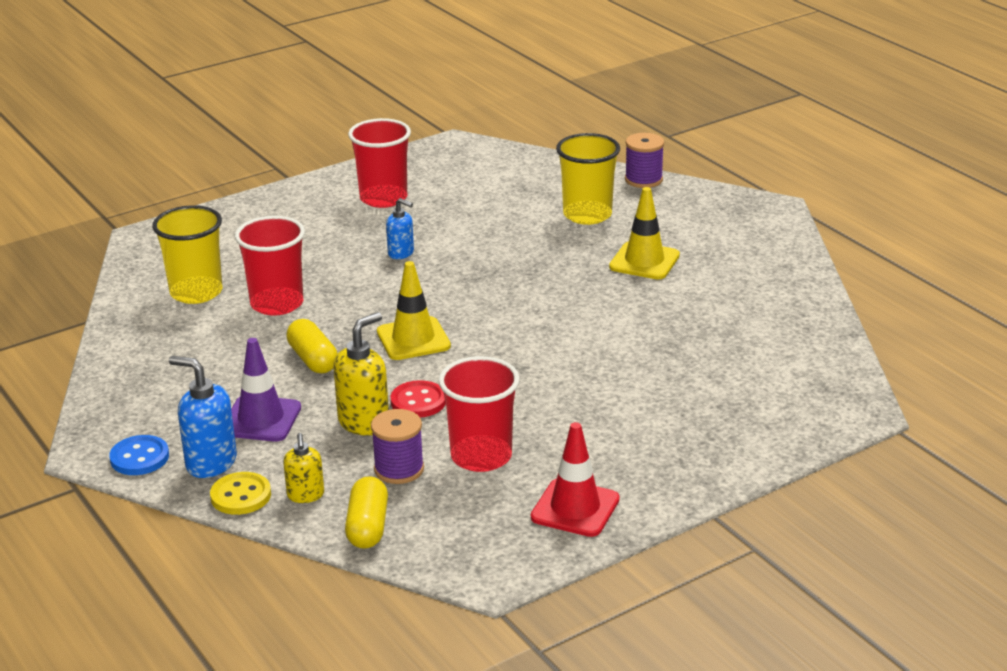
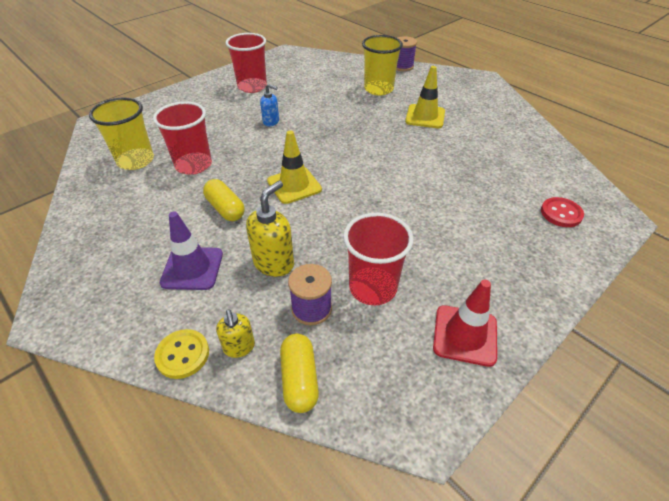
camera: 10 degrees left, 15 degrees up
blue button [109,435,169,475] -> none
blue soap dispenser [169,356,237,478] -> none
red button [390,380,446,418] -> red button moved to [541,197,584,227]

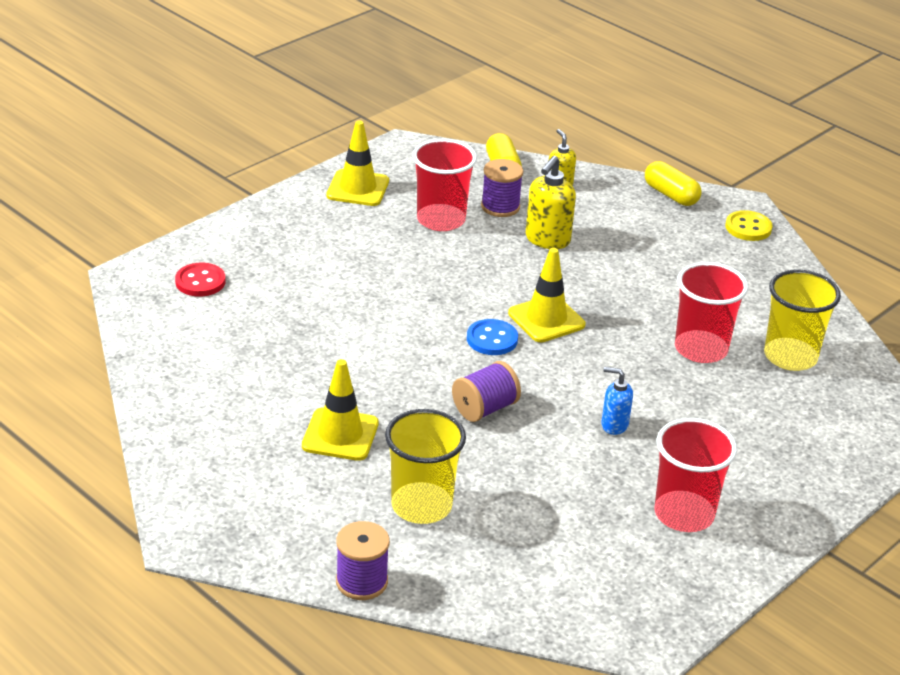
camera: 175 degrees right, 10 degrees down
yellow button [154,329,209,379] -> yellow button moved to [725,210,773,241]
purple traffic cone [160,212,223,290] -> none
yellow capsule [203,179,245,221] -> yellow capsule moved to [645,161,702,206]
red traffic cone [433,280,497,367] -> yellow traffic cone [326,120,389,206]
none -> purple spool [452,361,521,422]
none -> blue button [467,319,518,355]

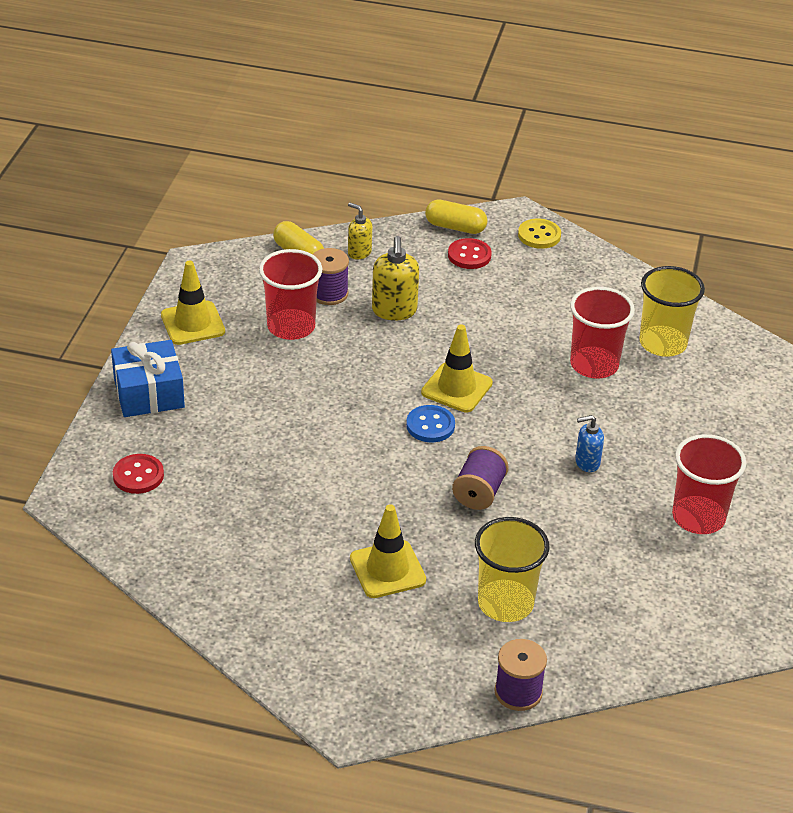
camera: 30 degrees left, 5 degrees up
none -> blue gift [111,340,185,417]
none -> red button [448,238,492,269]

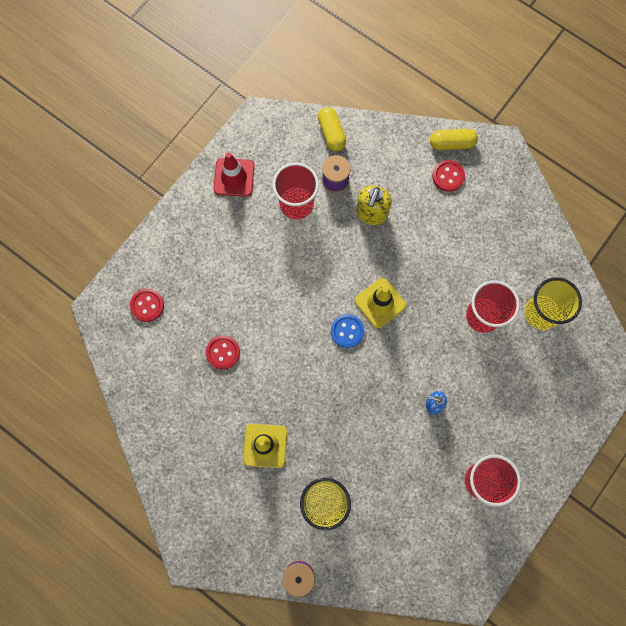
camera: 25 degrees right, 35 degrees up
blue gift [111,340,185,417] -> none
yellow traffic cone [161,260,225,345] -> red traffic cone [214,152,255,197]
yellow soap dispenser [348,202,372,260] -> none
yellow capsule [425,199,488,234] -> yellow capsule turned 45 degrees counterclockwise [430,129,478,150]
purple spool [452,446,509,510] -> none
yellow button [518,219,561,249] -> none
none -> red button [206,335,240,369]

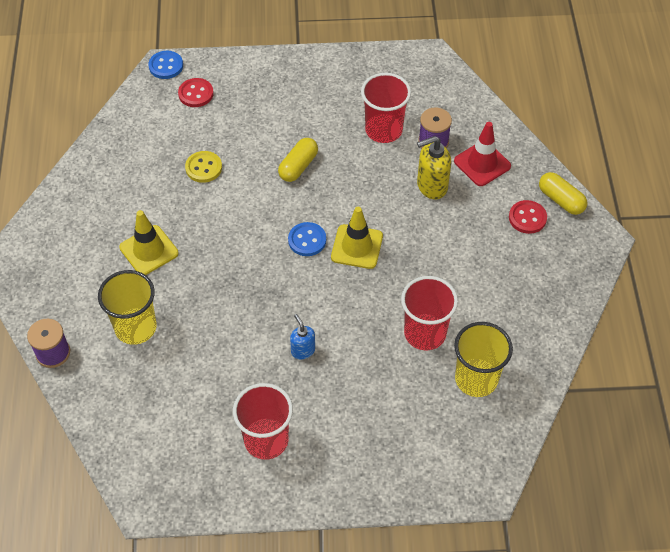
camera: 50 degrees right, 20 degrees down
red button [206,335,240,369] -> yellow button [185,151,222,183]
red traffic cone [214,152,255,197] -> red traffic cone moved to [454,122,511,186]
yellow capsule [318,107,346,151] -> yellow capsule moved to [278,138,318,182]
none -> blue button [148,51,183,79]

